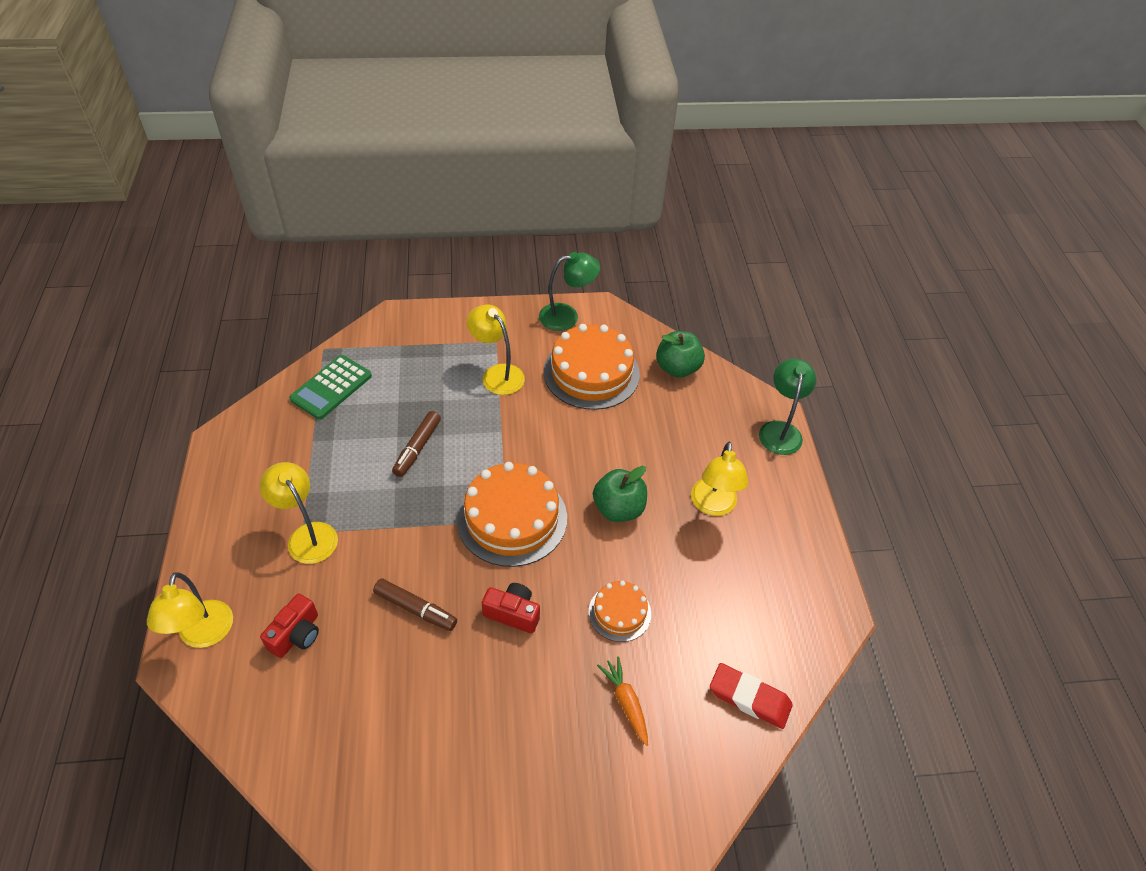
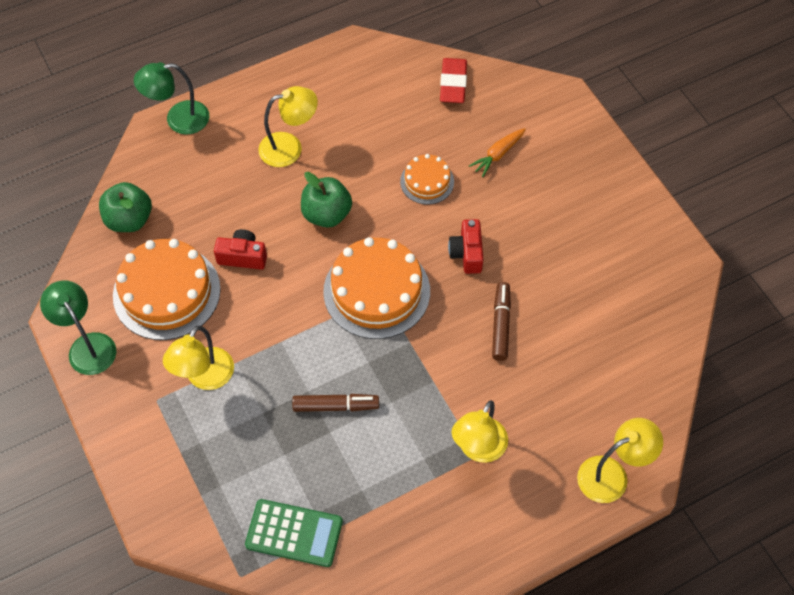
camera: 110 degrees left, 10 degrees up
red camera [260,593,319,658] -> red camera moved to [214,229,267,270]

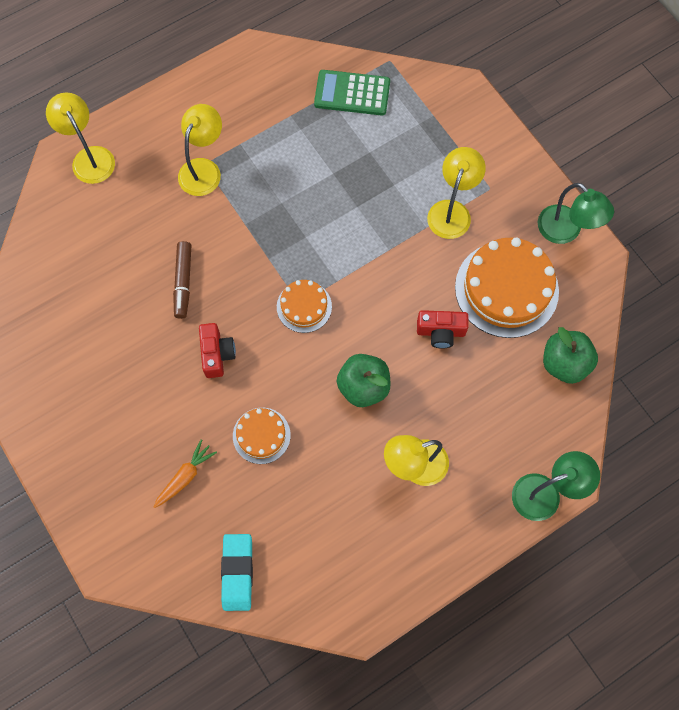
camera: 175 degrees right, 10 degrees up
brown marker [292,394,379,412] -> none
orange cake [323,237,430,339] -> orange cake [277,280,332,333], size x0.53
red eraser [440,58,467,103] -> turquoise eraser [221,534,253,611]
yellow lamp [577,418,663,503] -> yellow lamp turned 90 degrees clockwise [46,92,115,184]

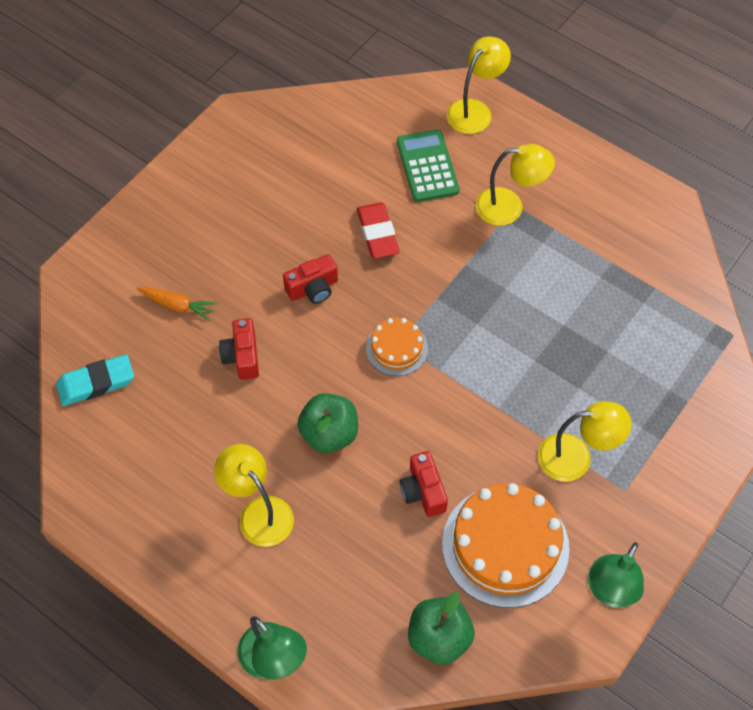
camera: 70 degrees right, 10 degrees down
brown marker [173,241,191,319] -> red eraser [357,202,400,259]
orange cake [233,408,291,464] -> red camera [219,318,259,380]
green calculator [314,70,390,115] -> green calculator moved to [397,129,459,202]

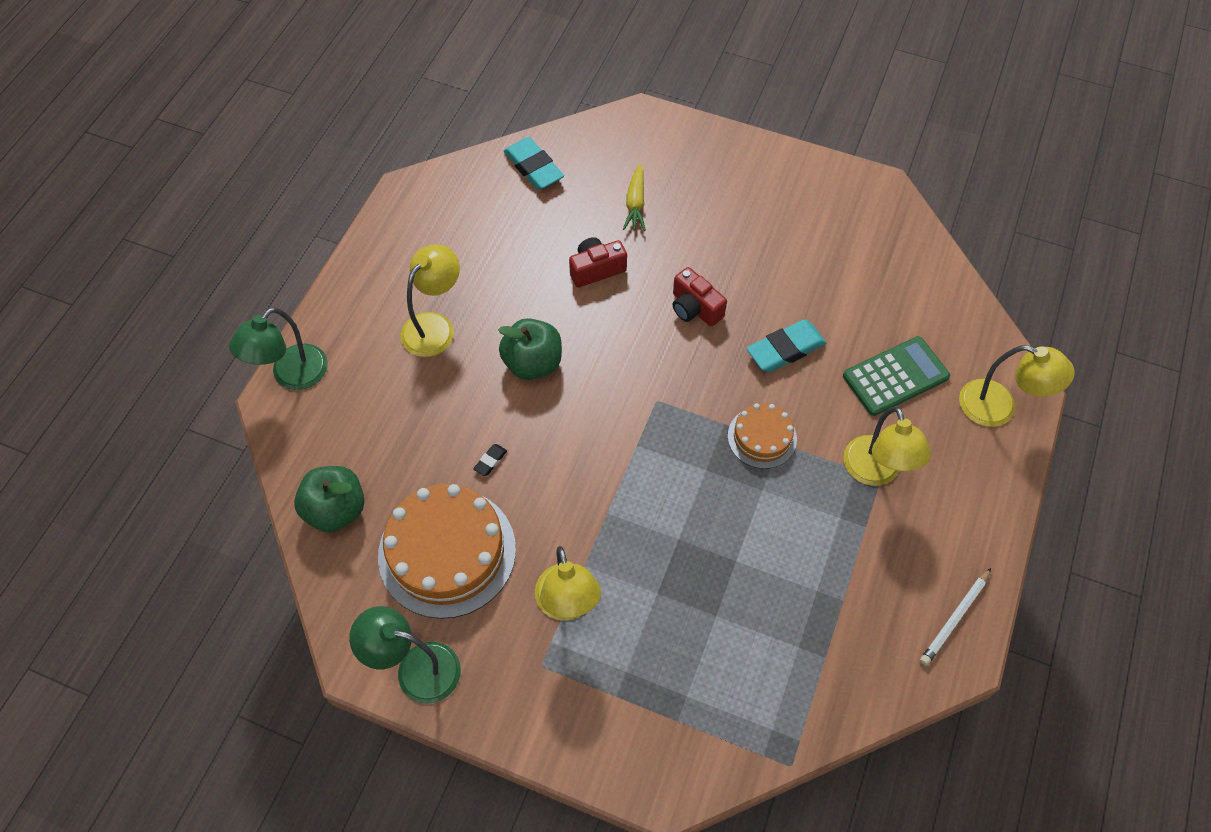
camera: 75 degrees right, 0 degrees up
orange carrot [137,287,218,321] -> yellow carrot [623,164,646,231]
red eraser [357,202,400,259] -> turquoise eraser [746,320,826,372]
orange cake [366,318,428,376] -> orange cake moved to [728,403,797,469]
red camera [400,451,448,517] -> black eraser [473,444,507,476]
none -> white pencil [920,568,991,666]

